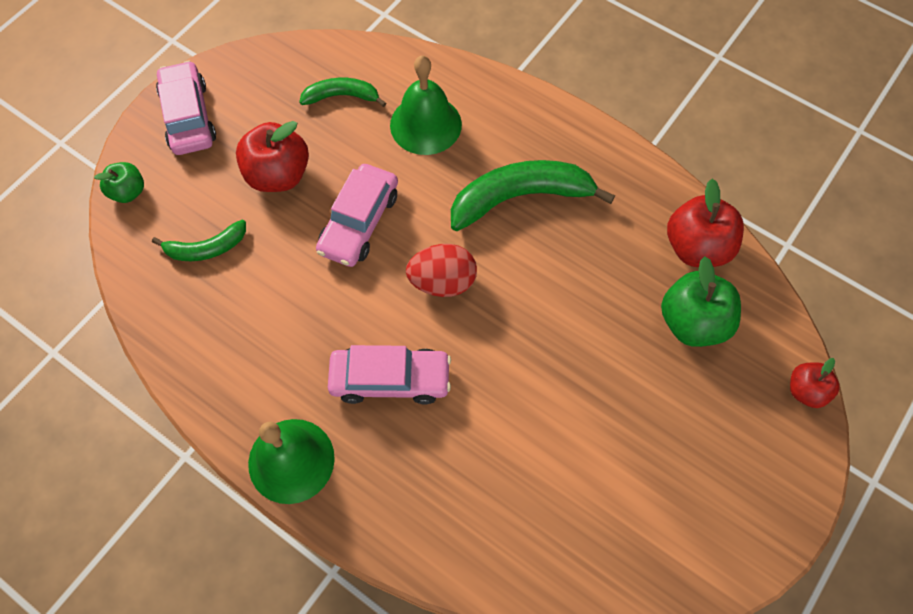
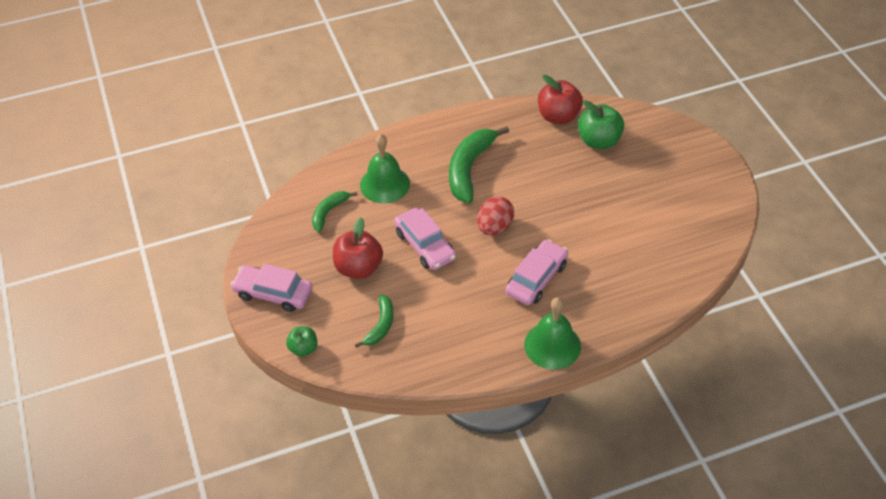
camera: 55 degrees left, 15 degrees down
red apple [790,358,840,408] -> none

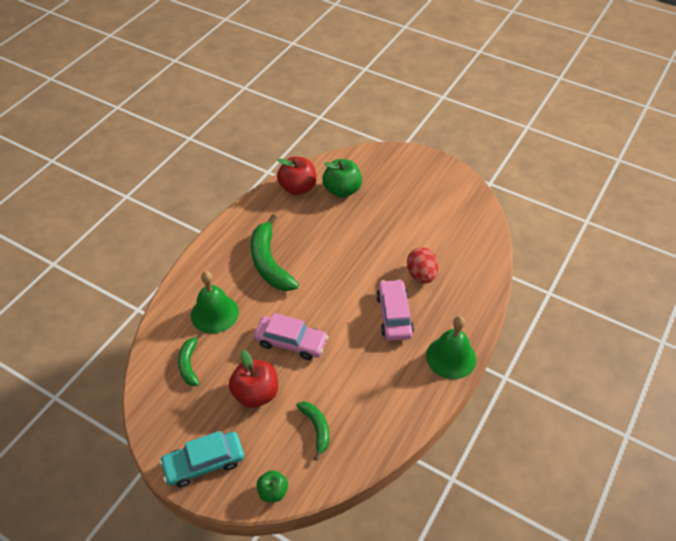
camera: 40 degrees left, 0 degrees up
pink car [230,264,313,312] -> turquoise car [159,431,244,487]
red egg [477,196,514,235] -> red egg moved to [407,247,438,283]

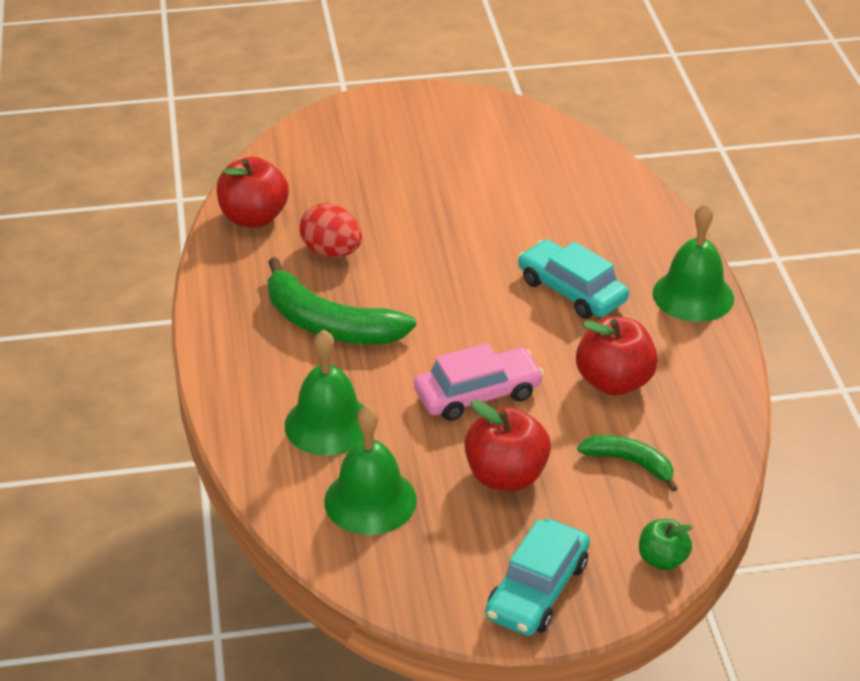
camera: 40 degrees left, 10 degrees down
green banana [178,333,202,386] -> green bell [324,405,417,535]
green apple [322,159,362,198] -> none
pink car [376,279,414,341] -> turquoise car [518,240,629,319]
red egg [407,247,438,283] -> red egg moved to [300,203,362,257]
none -> red apple [576,317,658,395]

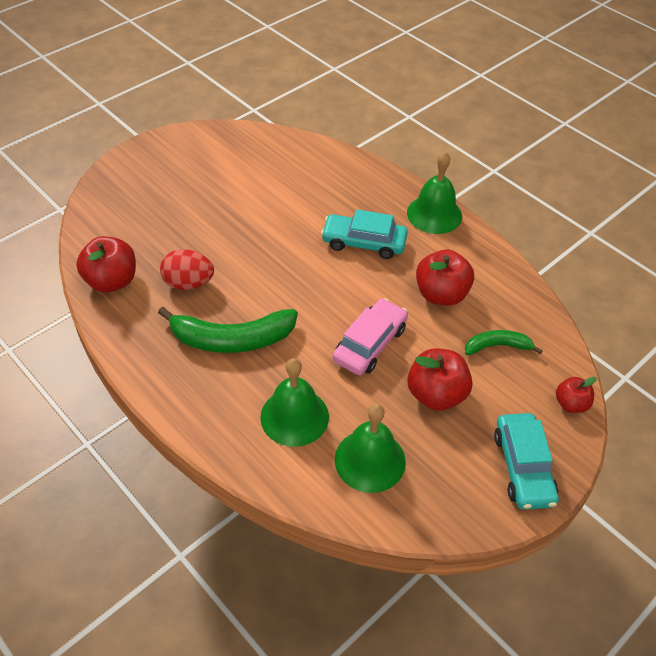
camera: 35 degrees left, 10 degrees up
green apple [639,519,693,570] -> red apple [556,377,597,413]

